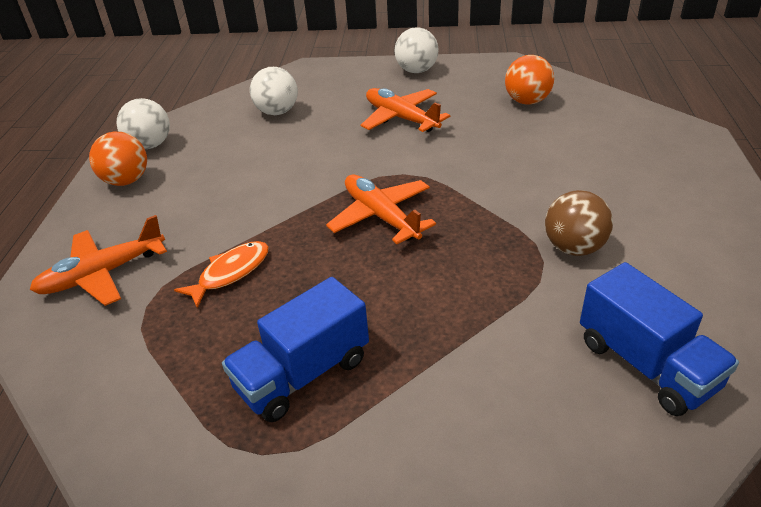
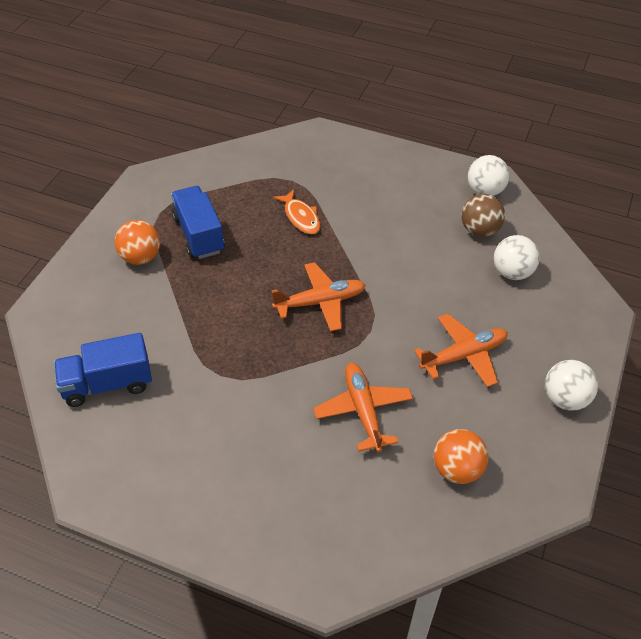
camera: 105 degrees right, 10 degrees up
orange plane [30,215,167,306] -> orange plane moved to [313,363,413,452]
orange ball [89,132,147,186] -> orange ball moved to [115,220,160,265]
brown ball [545,190,613,256] -> brown ball moved to [461,194,505,237]

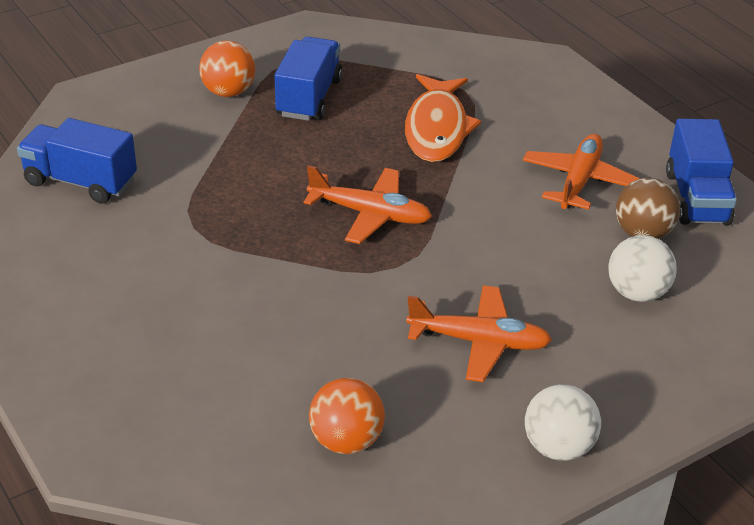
camera: 35 degrees right, 10 degrees down
orange fish [273,189,321,234] -> orange fish [405,74,481,162], size x1.65
orange plane [313,363,413,452] -> orange plane moved to [523,134,640,210]
white ball [468,155,510,196] -> blue truck [666,119,737,226]

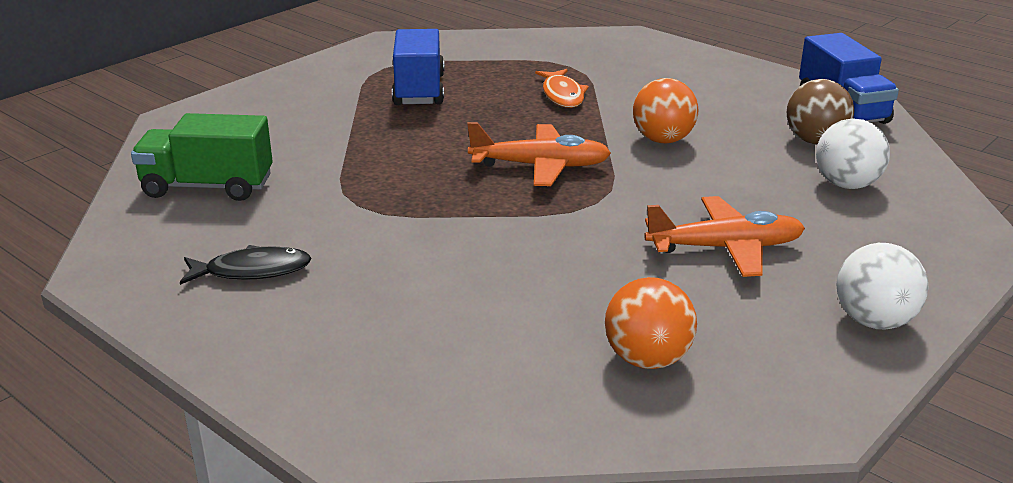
camera: 15 degrees left, 10 degrees down
blue truck [17,118,137,204] -> green truck [131,113,273,201]
orange ball [199,40,255,97] -> orange ball moved to [633,78,699,143]
orange fish [405,74,481,162] -> orange fish [535,69,589,108], size x0.61
orange plane [523,134,640,210] -> none
none -> black fish [180,245,312,285]

